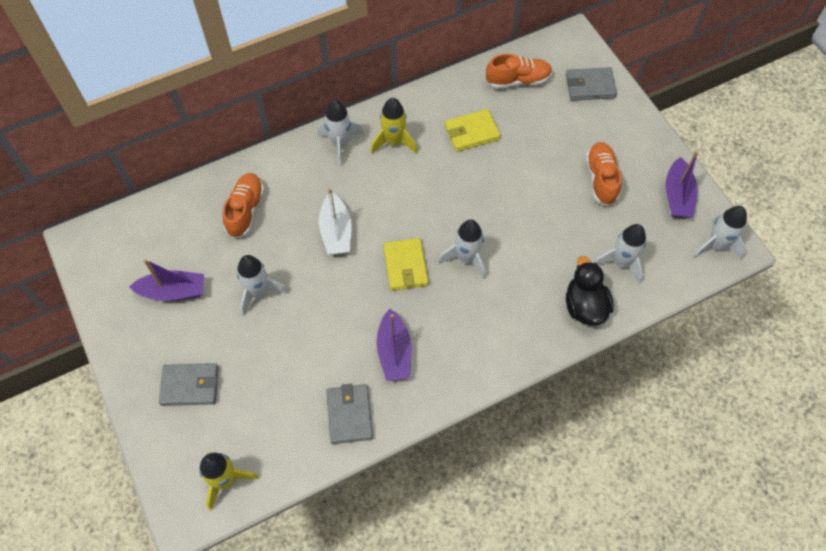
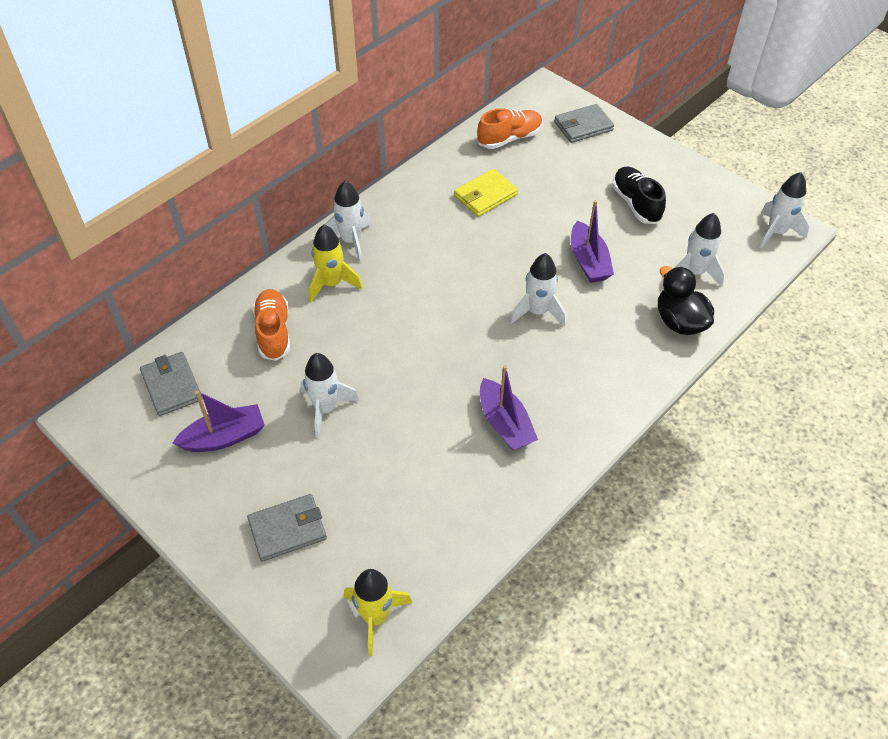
camera: 20 degrees left, 10 degrees down
white boat [319,188,352,255] -> none
grey wallet [326,384,373,444] -> grey wallet moved to [140,352,203,416]
yellow rocket [371,98,417,154] -> yellow rocket moved to [309,225,363,303]
yellow wallet [383,238,428,291] -> none
orange shoe [586,142,622,206] -> black shoe [612,167,666,224]
purple boat [665,151,698,218] -> purple boat moved to [571,200,614,283]

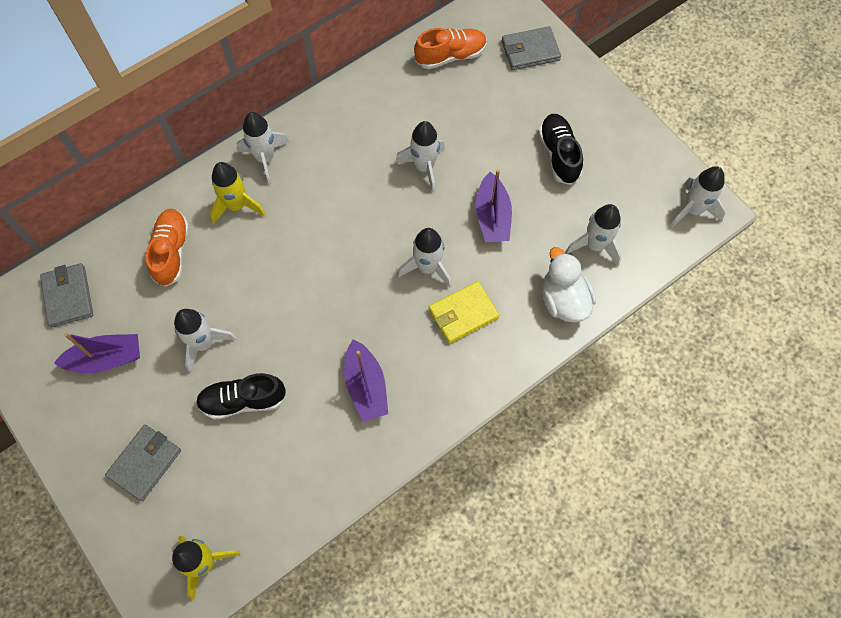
camera: 10 degrees right, 15 degrees up
grey wallet [247,494,327,561] -> grey wallet turned 45 degrees counterclockwise [105,425,181,501]
yellow wallet [454,169,518,217] -> yellow wallet moved to [429,281,499,344]
black duck [658,266,714,335] -> white duck [542,247,596,322]
none -> black shoe [196,373,286,420]
none -> white rocket [395,121,445,193]

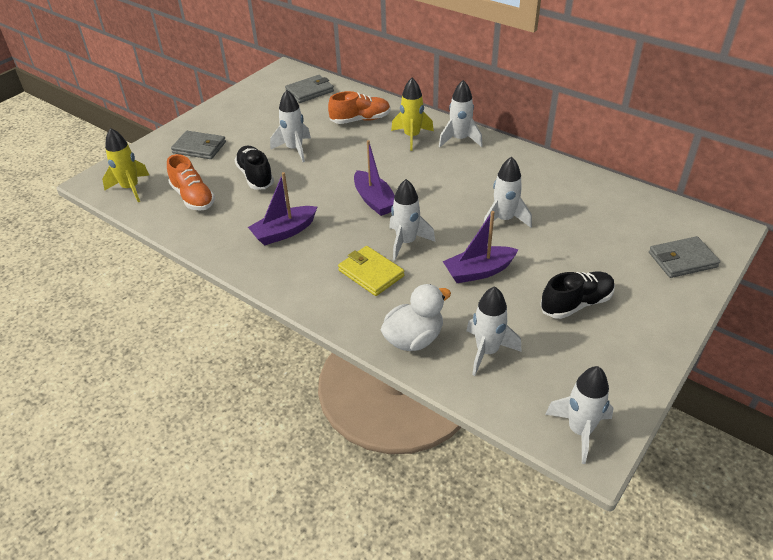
camera: 75 degrees right, 25 degrees down
purple boat [54,333,140,373] -> purple boat moved to [354,140,395,216]
orange shoe [414,28,487,69] -> orange shoe moved to [167,154,215,211]
grey wallet [502,26,561,70] -> grey wallet turned 75 degrees counterclockwise [649,236,720,278]

